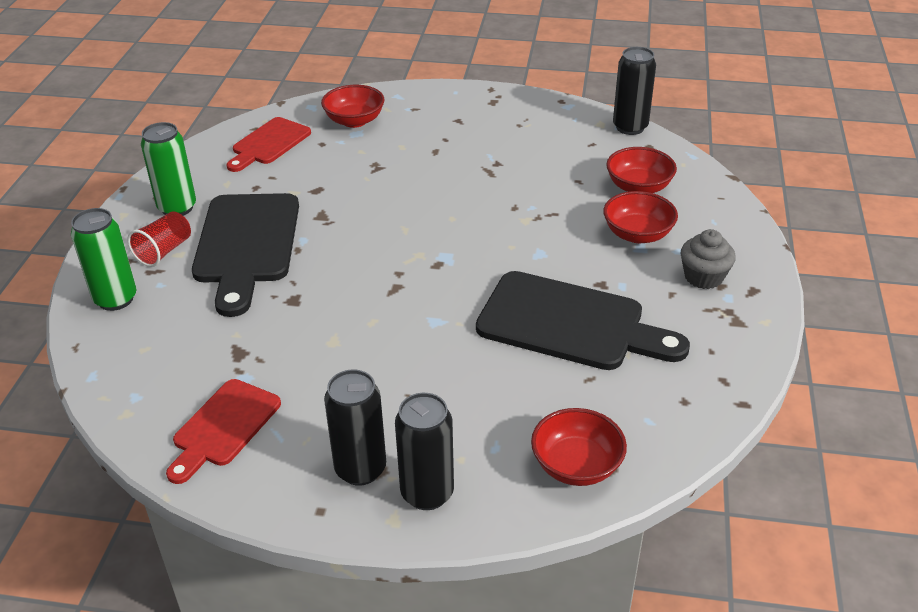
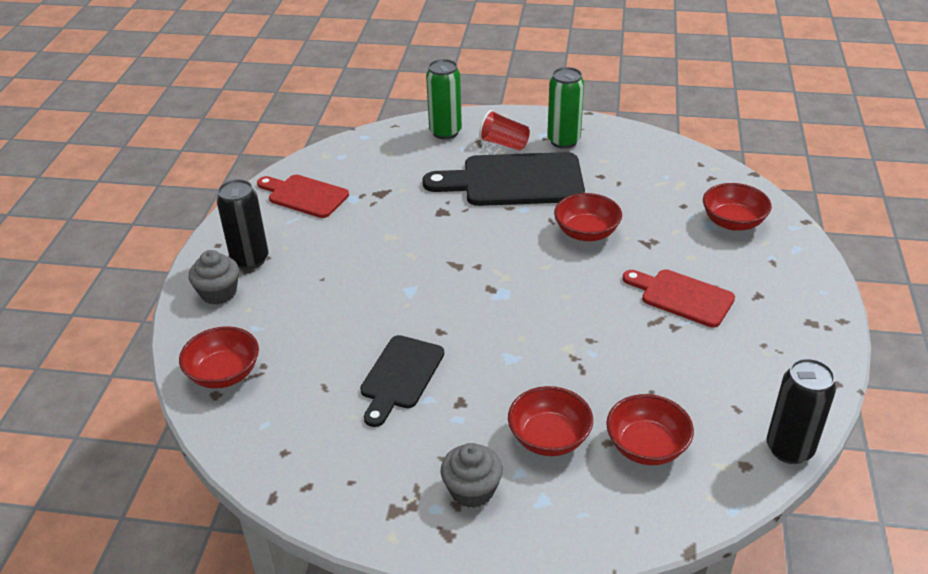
camera: 90 degrees right, 0 degrees up
red cutting board [227,117,311,172] -> red cutting board moved to [623,269,735,328]
black can [395,393,454,510] -> grey cupcake [189,250,239,305]
black cutting board [476,271,690,370] -> black cutting board [360,335,444,427], size x0.60
none -> red bowl [554,193,622,241]

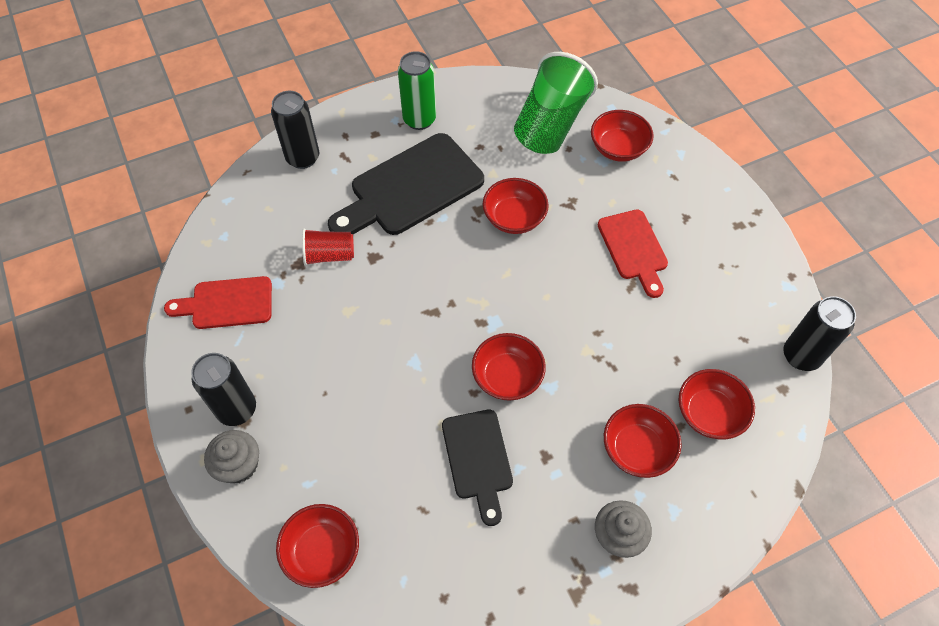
camera: 35 degrees left, 20 degrees up
green can [426,59,462,139] -> black can [271,91,319,169]
red cup [479,110,530,151] -> red cup moved to [302,229,354,266]
red cutting board [623,269,735,328] -> red cutting board turned 105 degrees counterclockwise [598,209,668,298]
none -> red bowl [472,333,546,400]
none -> green cup [514,52,598,154]

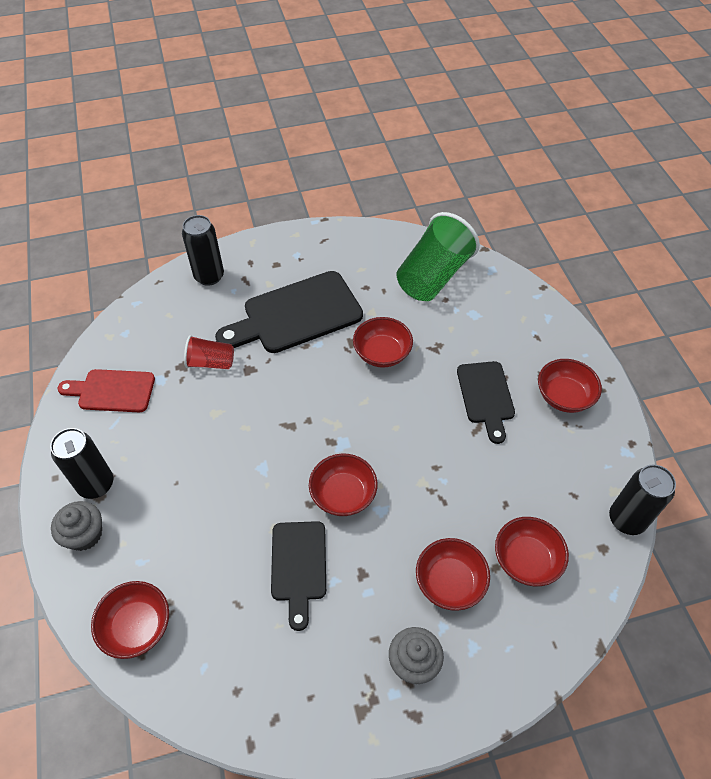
camera: 10 degrees right, 5 degrees down
green can [398,51,436,130] -> none
red bowl [591,110,654,162] -> red bowl moved to [538,359,602,413]
red cutting board [598,209,668,298] -> black cutting board [457,361,515,444]

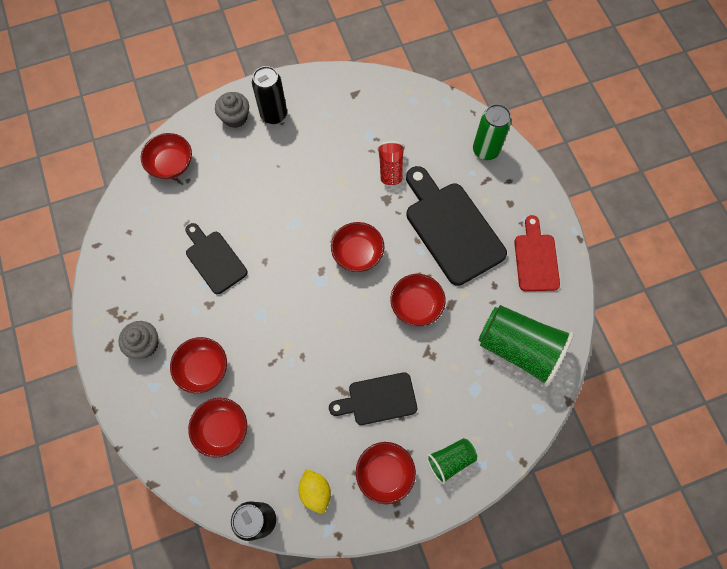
camera: 85 degrees right, 15 degrees up
red cutting board [58,369,155,412] -> red cutting board moved to [514,215,560,291]
black can [182,215,224,286] -> green can [473,104,511,160]
black cutting board [271,521,326,631] -> black cutting board turned 60 degrees clockwise [185,223,248,294]
red bowl [309,453,378,516] -> red bowl moved to [331,222,384,272]
none -> yellow lemon [299,469,331,513]
none -> green cup [427,438,477,484]

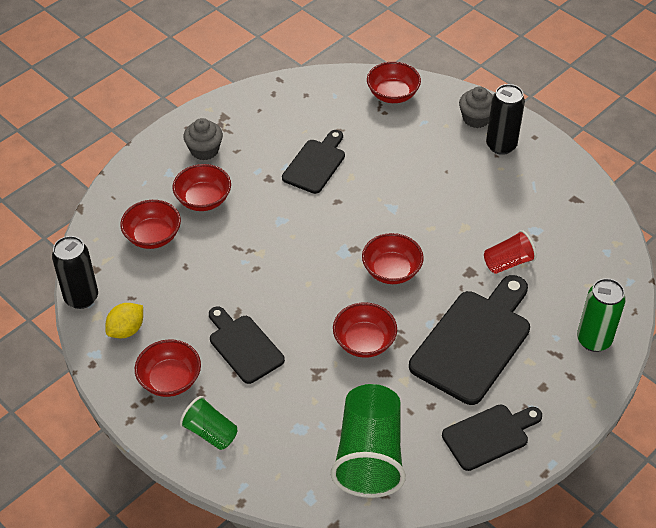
camera: 65 degrees right, 20 degrees down
red cutting board [514,215,560,291] -> black cutting board [442,404,542,471]

